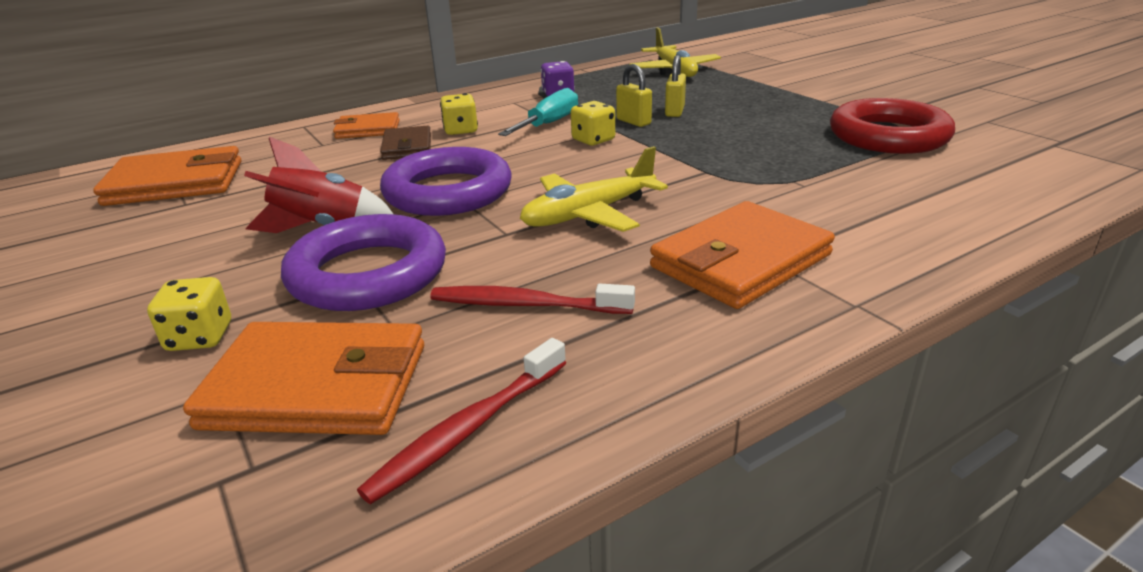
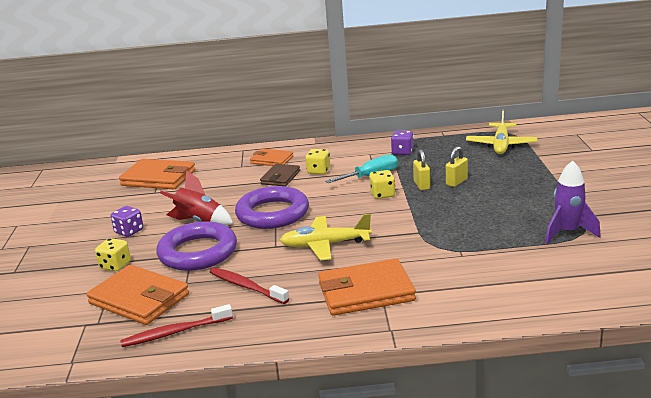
camera: 30 degrees right, 5 degrees down
red ring [830,98,955,154] -> purple rocket [545,161,601,244]
none -> purple dice [111,206,144,237]

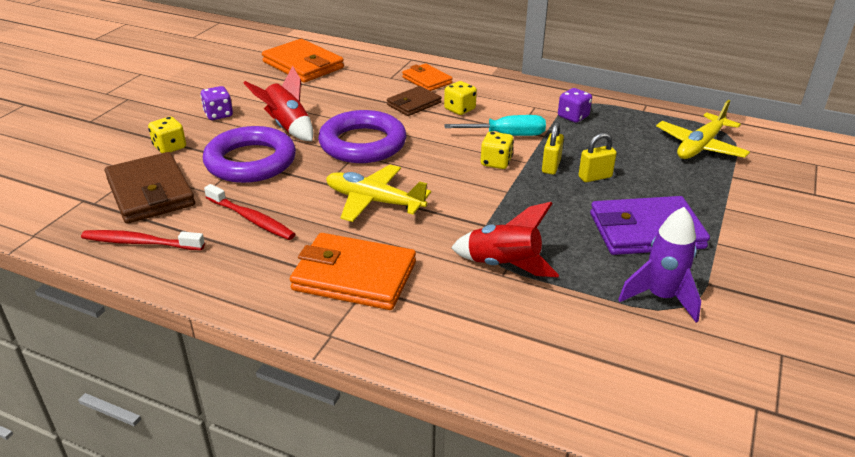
camera: 25 degrees right, 10 degrees up
orange wallet [86,265,189,325] -> brown wallet [105,152,195,224]
red toothbrush [210,267,289,304] -> red toothbrush turned 150 degrees clockwise [204,184,295,240]
none -> red rocket [451,202,559,277]
none -> purple wallet [590,196,710,255]

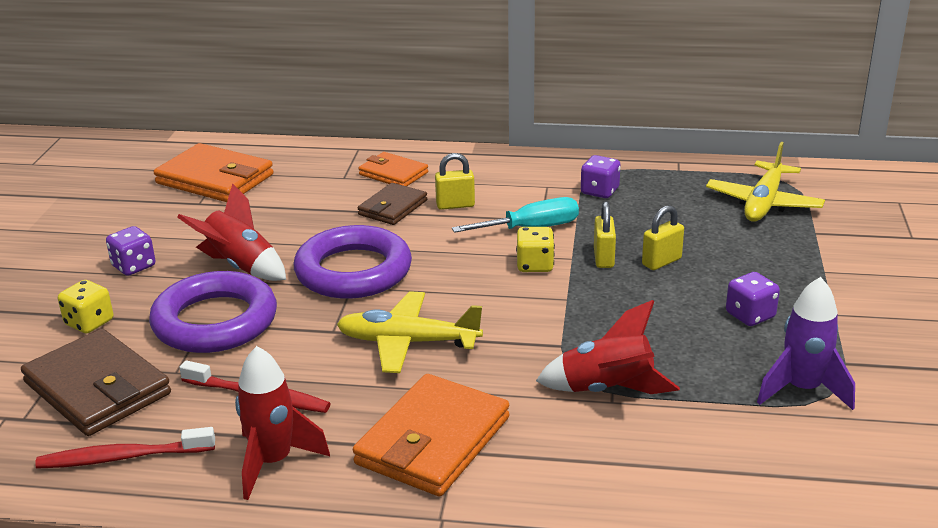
camera: 15 degrees left, 5 degrees down
orange wallet [290,233,416,310] -> orange wallet turned 60 degrees counterclockwise [353,374,509,496]
yellow dice [444,81,477,115] -> yellow padlock [435,153,475,210]
purple wallet [590,196,710,255] -> purple dice [726,272,780,326]
none -> red rocket [235,346,330,500]

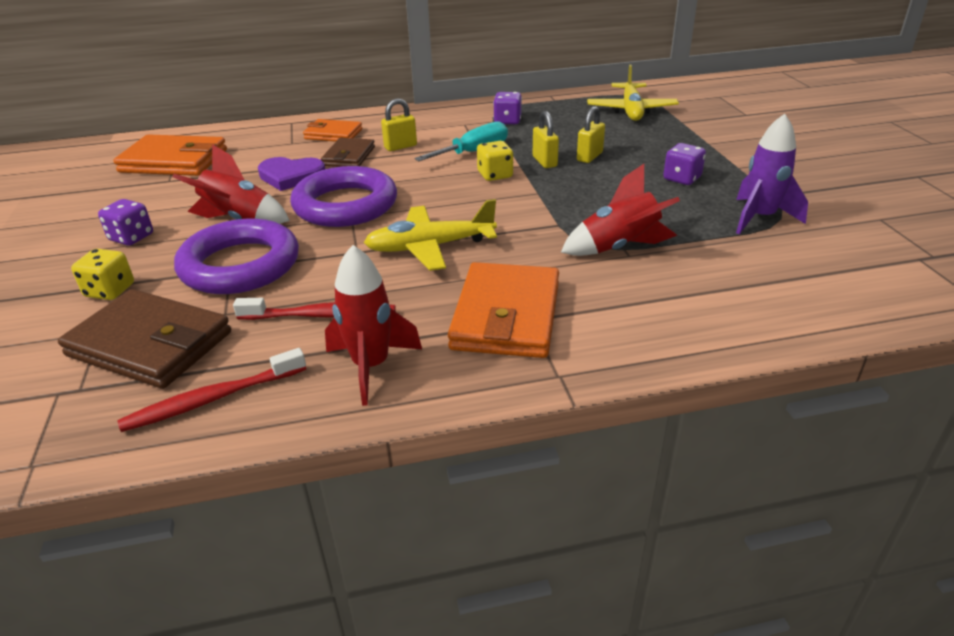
camera: 20 degrees left, 5 degrees up
none -> purple heart [258,157,325,191]

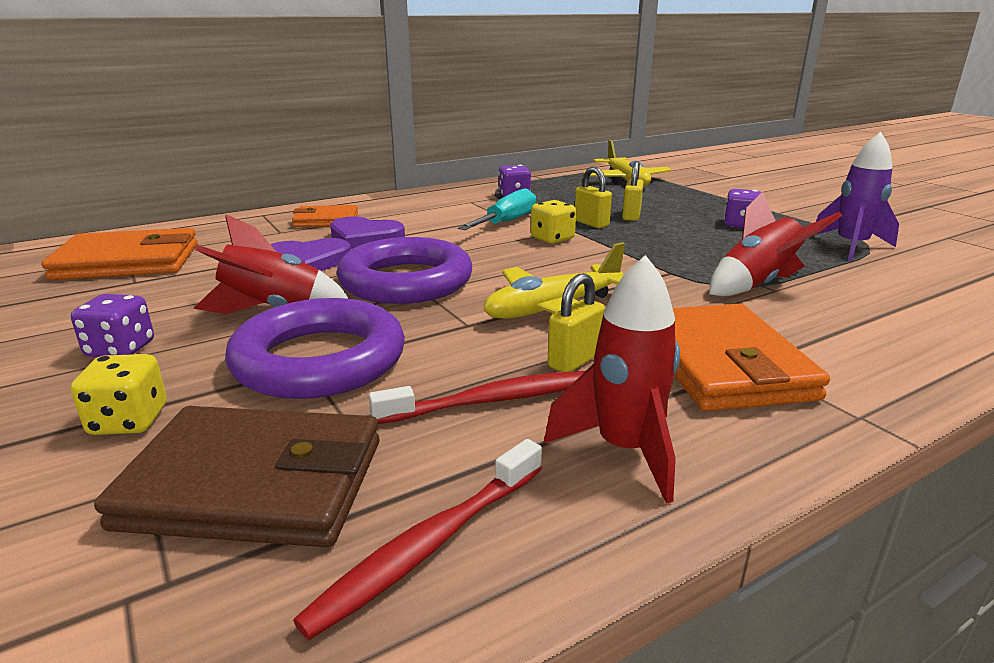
camera: 20 degrees left, 10 degrees down
brown wallet [321,138,375,167] -> purple heart [330,216,405,249]
yellow padlock [381,99,417,151] -> yellow padlock moved to [547,273,605,372]

